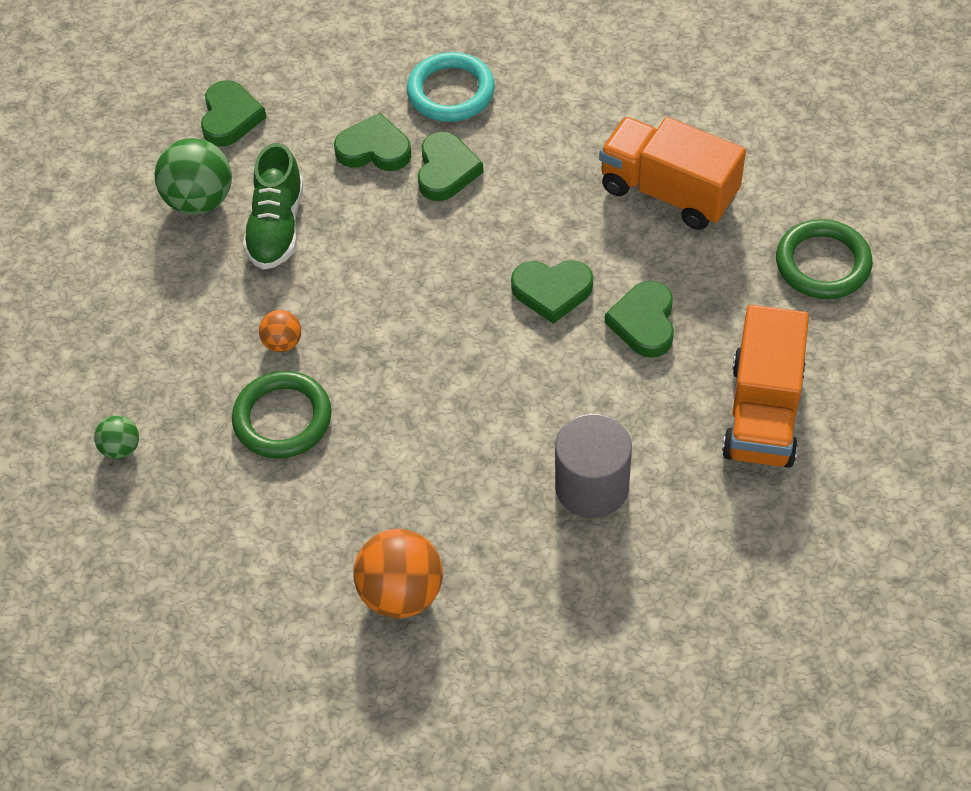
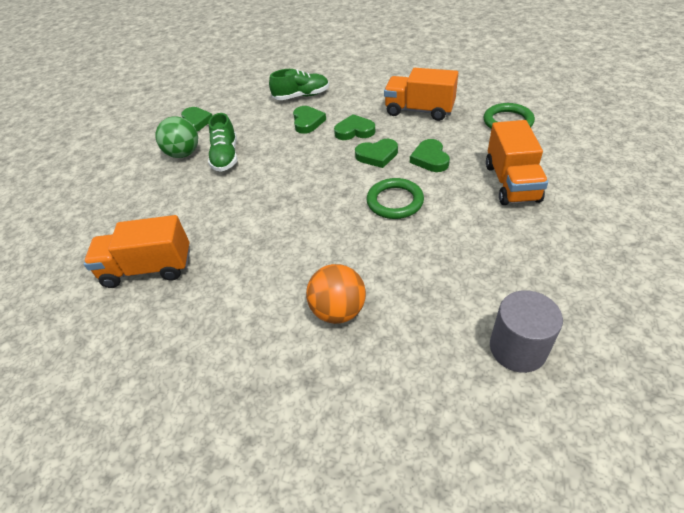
camera: 10 degrees left, 10 degrees down
green ball [94,415,139,459] -> orange truck [84,215,190,288]
green ring [232,371,332,458] -> green ring moved to [367,178,424,219]
orange ball [259,310,301,352] -> none
green heart [334,113,411,171] -> green heart moved to [334,114,375,140]
turquoise ring [407,52,495,122] -> green shoe [269,69,329,100]
grey cylinder [555,414,632,518] -> grey cylinder moved to [490,290,563,373]

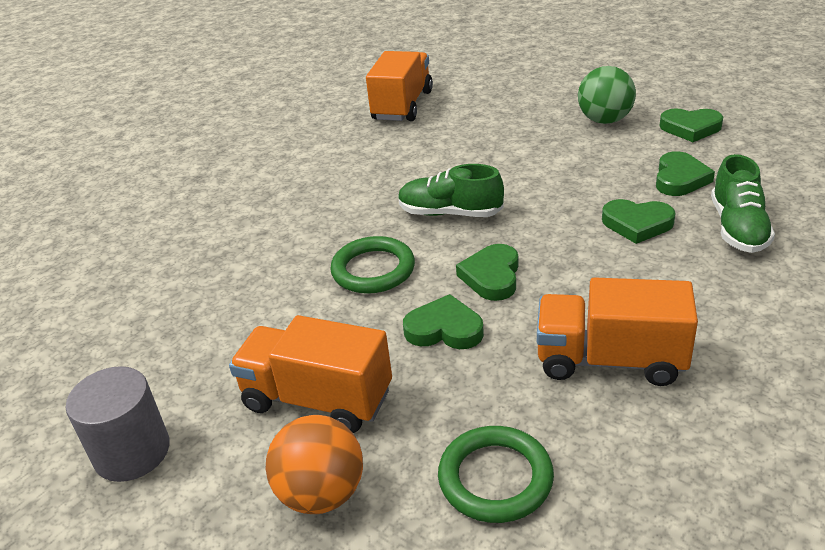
camera: 110 degrees right, 10 degrees down
green shoe [208,113,237,172] -> green shoe moved to [398,164,504,217]
orange ball [306,264,366,324] -> orange ball moved to [266,415,363,514]
green heart [334,114,375,140] -> green heart moved to [656,151,715,196]
orange truck [384,68,458,121] -> orange truck turned 120 degrees counterclockwise [537,277,698,386]
grey cylinder [490,290,563,373] -> grey cylinder moved to [66,366,170,482]

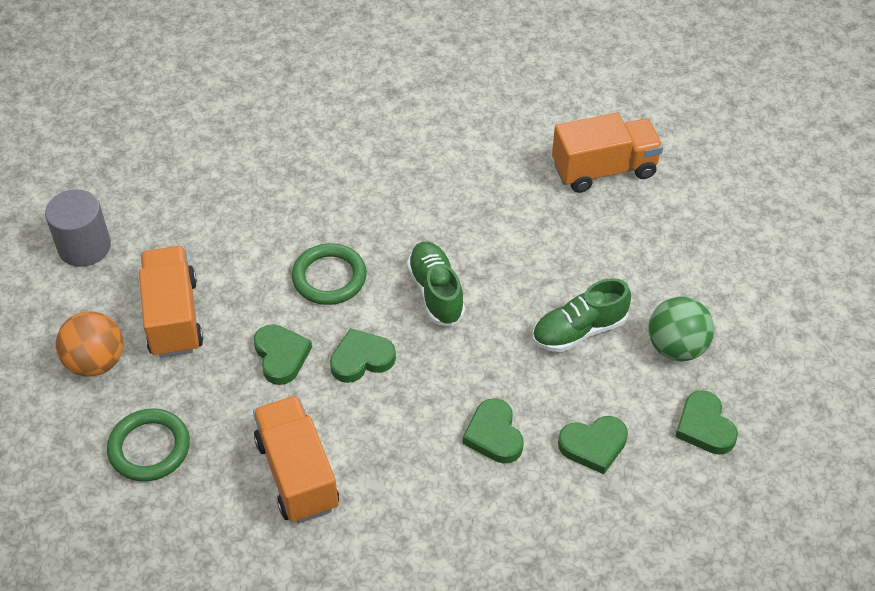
camera: 55 degrees right, 15 degrees up
green shoe [711,154,775,253] -> green shoe moved to [532,278,631,352]

